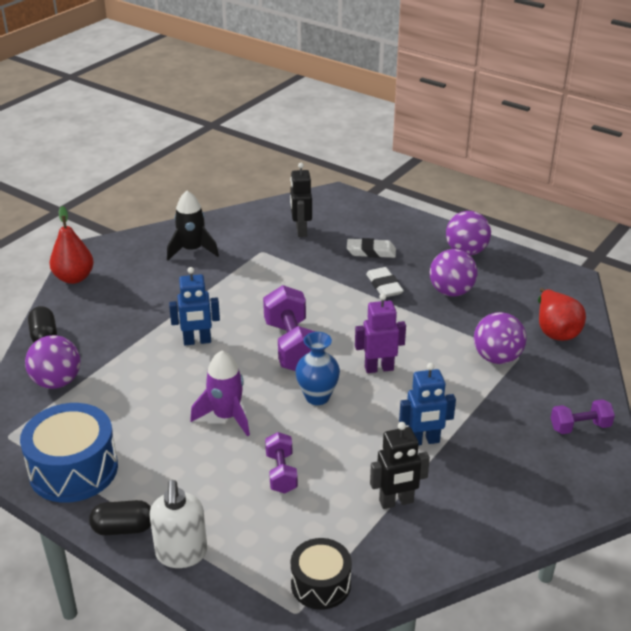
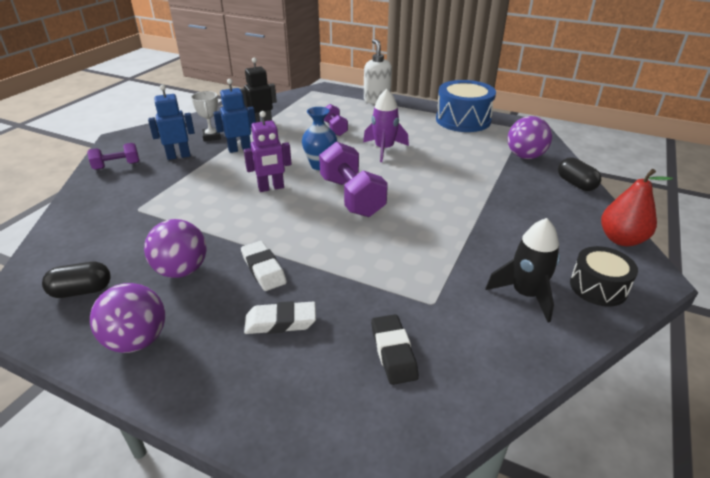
camera: 170 degrees right, 0 degrees up
black capsule [89,500,151,535] -> black capsule moved to [42,262,111,298]
blue robot [169,267,220,345] -> blue robot moved to [148,84,195,160]
black robot [290,163,312,237] -> black eraser [371,314,419,385]
black drum [291,538,352,610] -> black drum moved to [570,246,638,306]
purple ball [474,312,527,364] -> none
red pear [538,288,586,341] -> none
none -> white trophy [191,91,221,141]

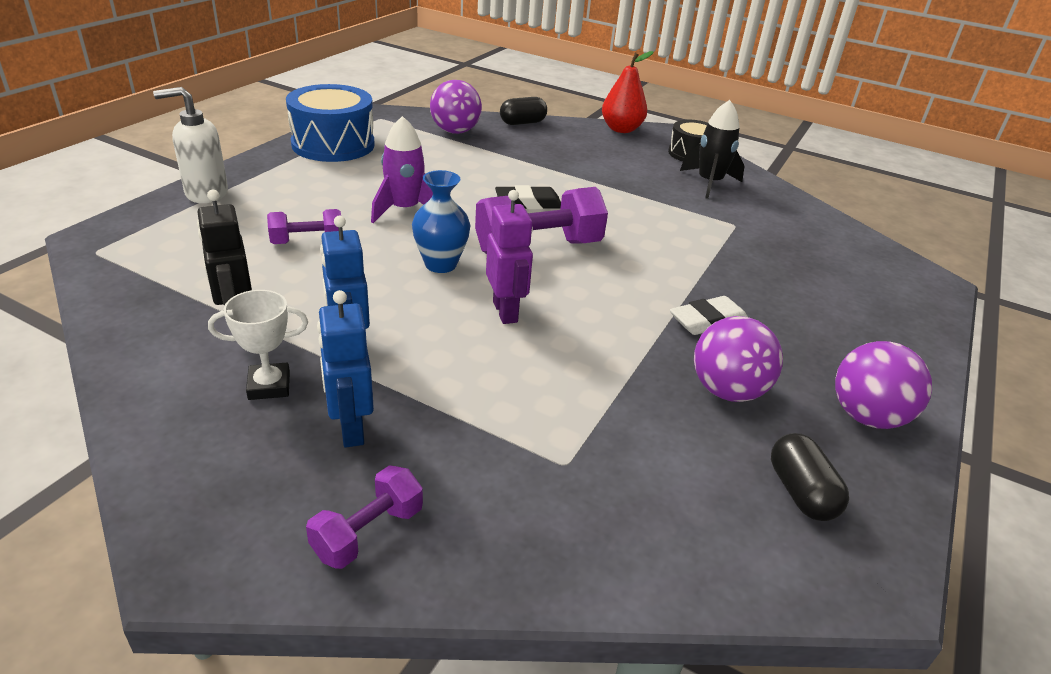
camera: 90 degrees left, 0 degrees up
purple dumbbell [87,143,139,170] -> purple dumbbell turned 60 degrees clockwise [306,465,423,569]
white eraser [244,301,316,334] -> none
black eraser [371,314,419,385] -> black eraser moved to [495,185,561,210]

